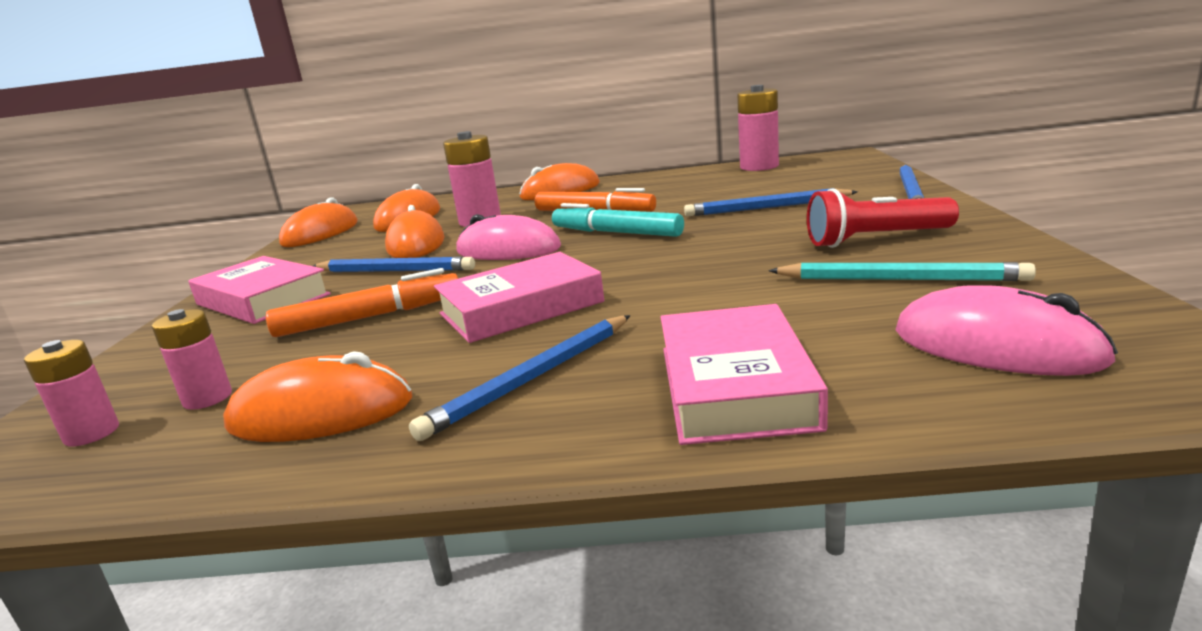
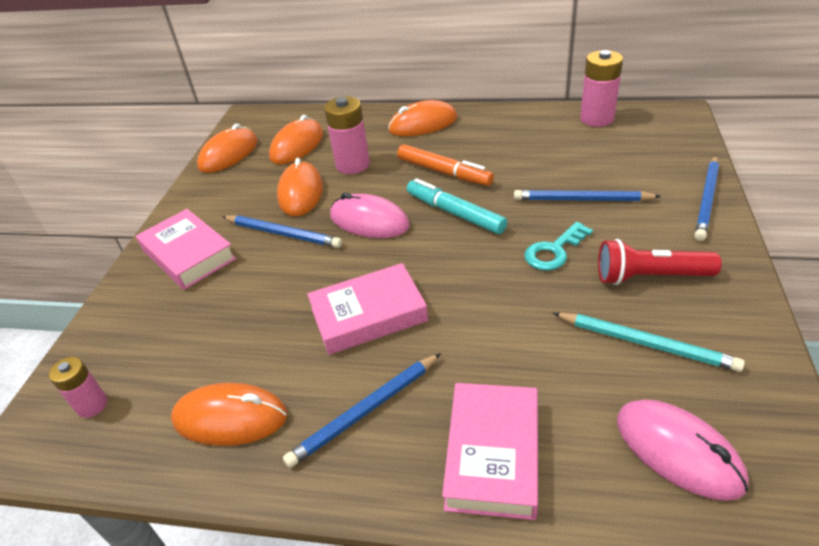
camera: 10 degrees right, 20 degrees up
pink battery [152,309,232,410] -> none
orange marker [266,268,458,337] -> none
none -> turquoise key [524,222,593,271]

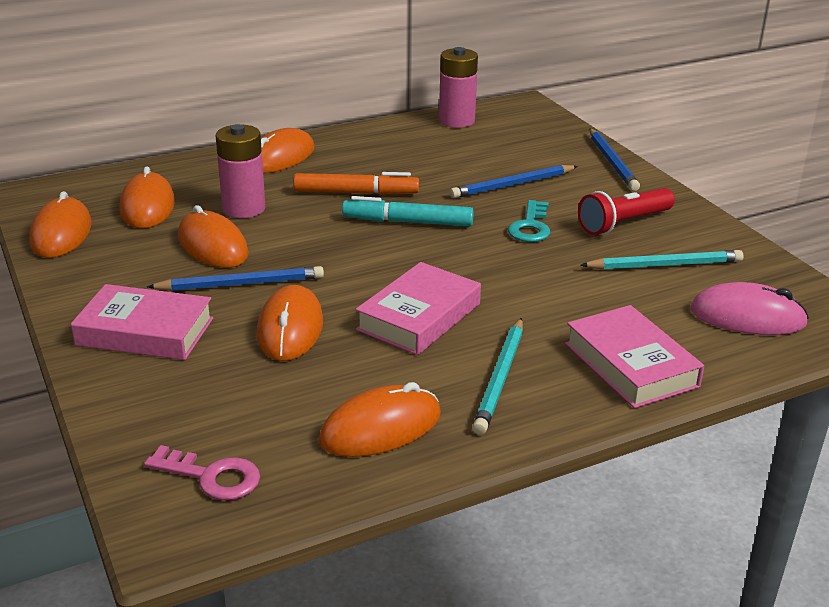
camera: 40 degrees left, 10 degrees down
pink battery [49,357,108,418] -> pink key [144,445,260,500]
blue pencil [283,353,441,468] -> turquoise pencil [472,318,523,435]
pink mouse [330,193,410,238] -> none
none -> orange mouse [257,285,323,361]

